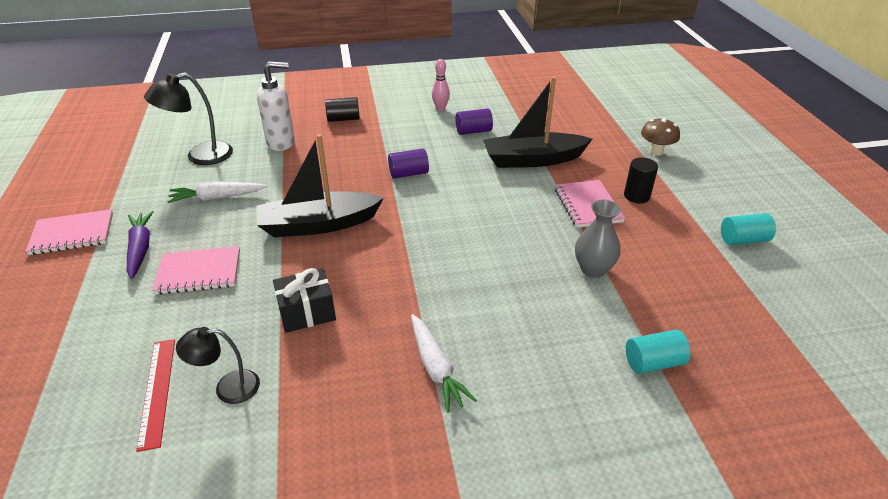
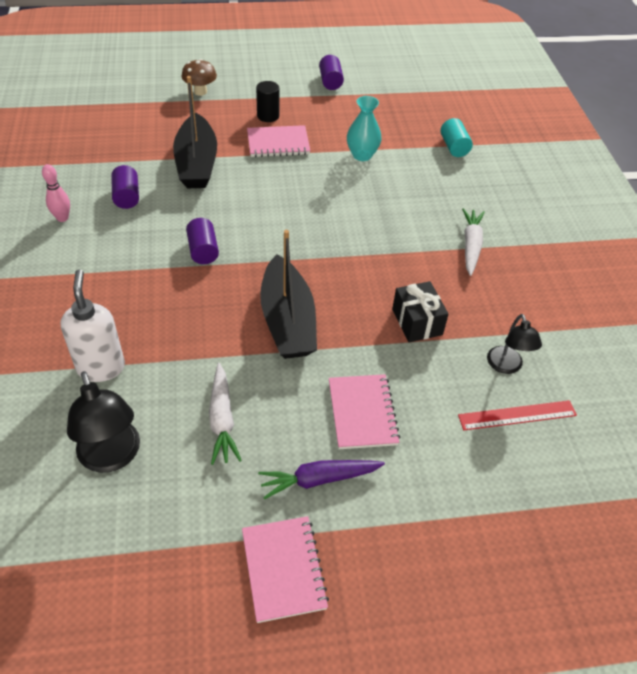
camera: 90 degrees left, 10 degrees up
black cylinder [325,97,360,122] -> none
white carrot [411,314,477,413] -> white carrot turned 60 degrees counterclockwise [462,208,485,276]
grey vase [575,200,621,278] -> turquoise vase [347,96,382,161]
turquoise cylinder [721,213,776,245] -> purple cylinder [319,55,344,90]

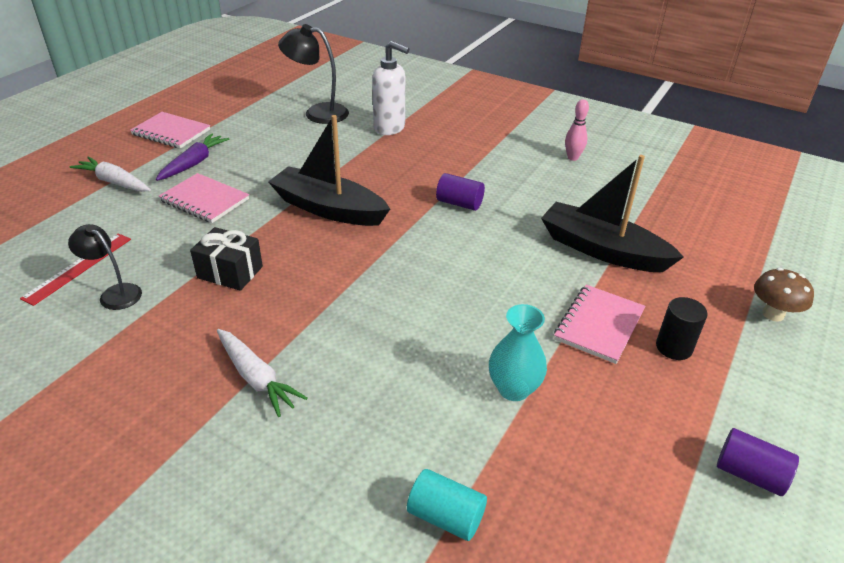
camera: 130 degrees right, 10 degrees down
purple cylinder [111,165,139,209] -> none
white carrot [209,363,242,465] -> white carrot moved to [70,156,151,192]

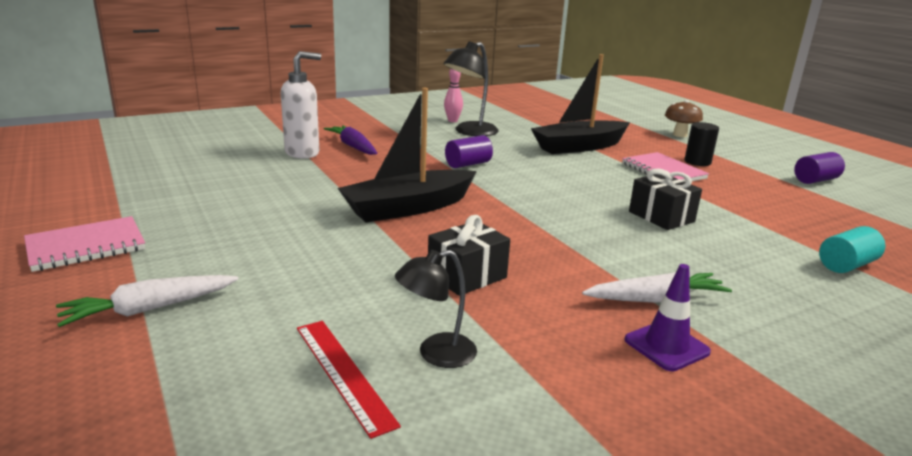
camera: 60 degrees left, 15 degrees down
purple carrot [156,133,229,181] -> purple carrot moved to [324,125,377,155]
pink notebook [159,173,249,223] -> none
black lamp [278,24,349,124] -> black lamp moved to [444,41,499,136]
turquoise vase [489,304,547,401] -> none
none -> purple traffic cone [624,264,711,371]
none -> black gift [629,168,702,230]

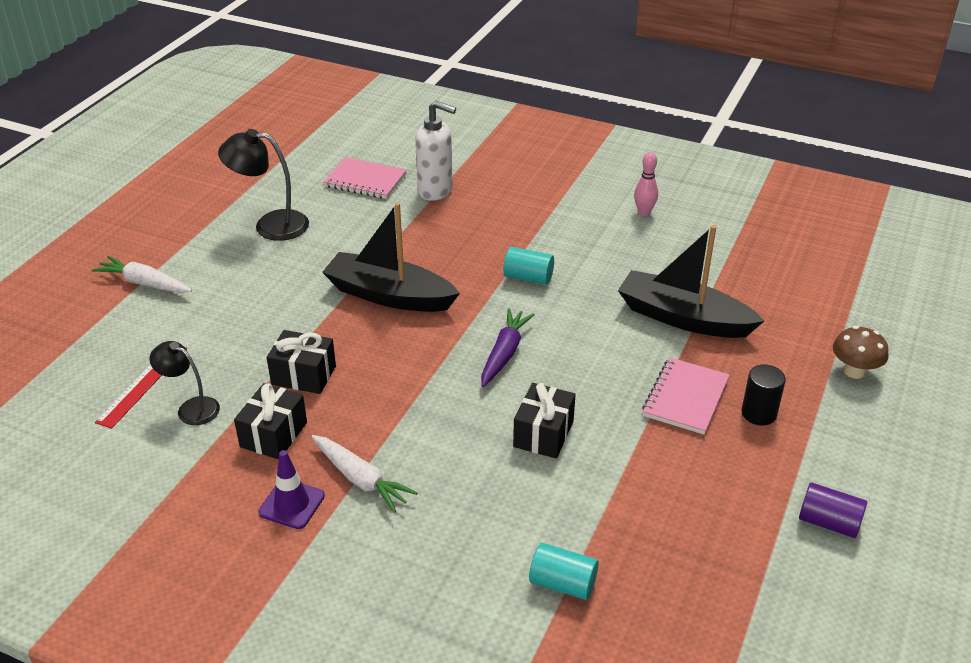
camera: 55 degrees right, 15 degrees up
pink notebook [24,216,145,272] -> pink notebook moved to [323,157,407,199]
purple carrot [324,125,377,155] -> purple carrot moved to [481,308,535,387]
black lamp [444,41,499,136] -> black lamp moved to [218,129,309,241]
purple cylinder [445,135,493,168] -> turquoise cylinder [503,247,554,285]
none -> black gift [234,383,307,459]

